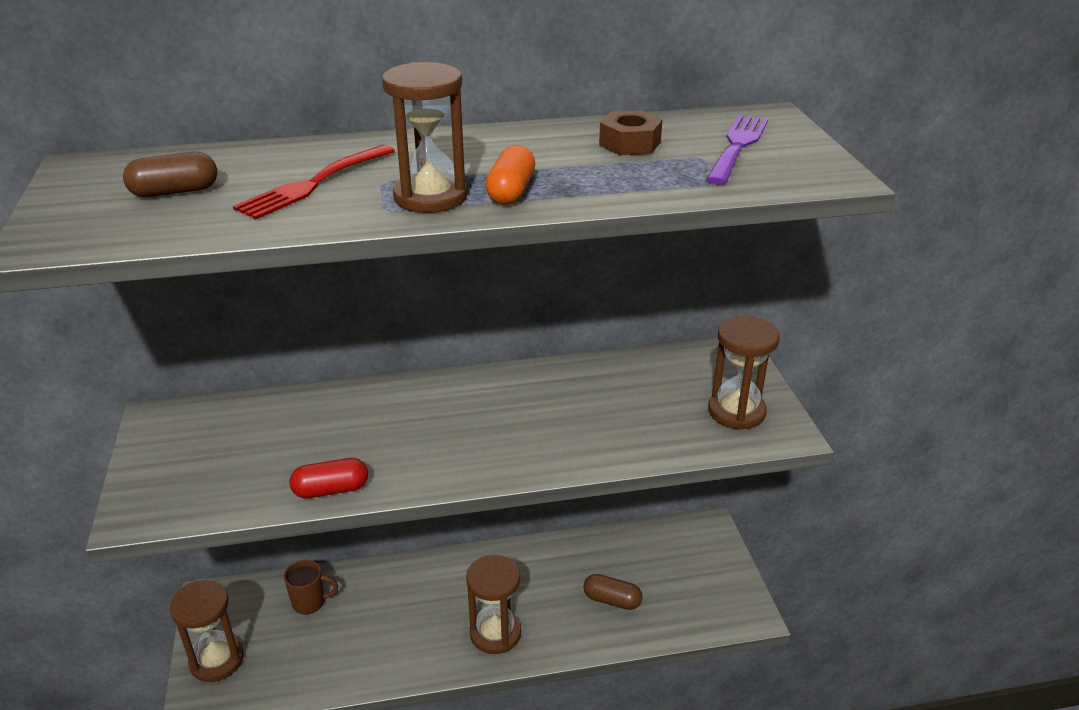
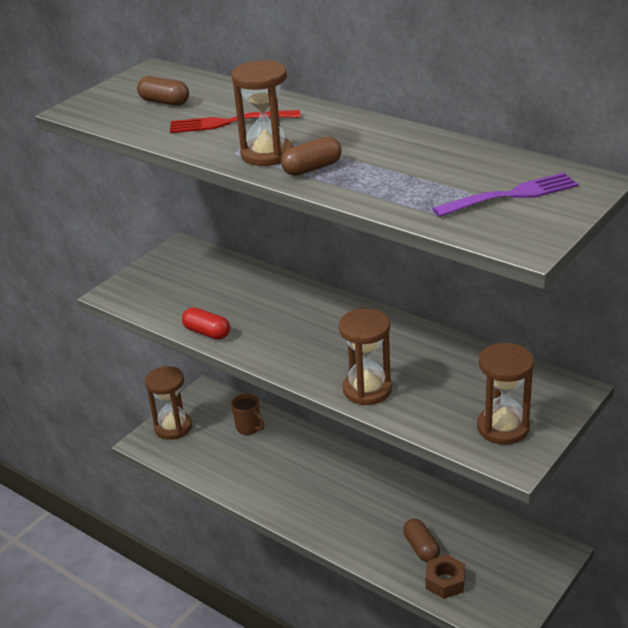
camera: 50 degrees right, 0 degrees up
brown hourglass [466,555,521,654] -> brown hourglass moved to [339,308,392,405]
orange capsule [485,145,535,205] -> brown capsule [281,136,342,176]
brown nut [599,110,663,155] -> brown nut moved to [426,554,465,599]

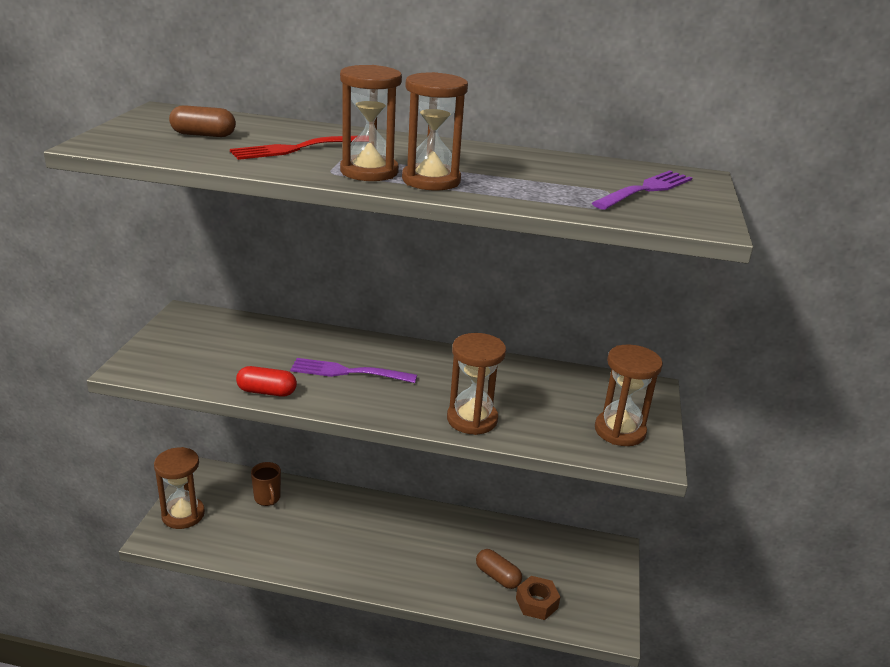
camera: 30 degrees left, 5 degrees down
brown mug [231,394,264,435] -> brown mug turned 45 degrees clockwise [251,462,281,506]
brown capsule [281,136,342,176] -> brown hourglass [402,72,468,191]
none -> purple fork [290,358,417,383]

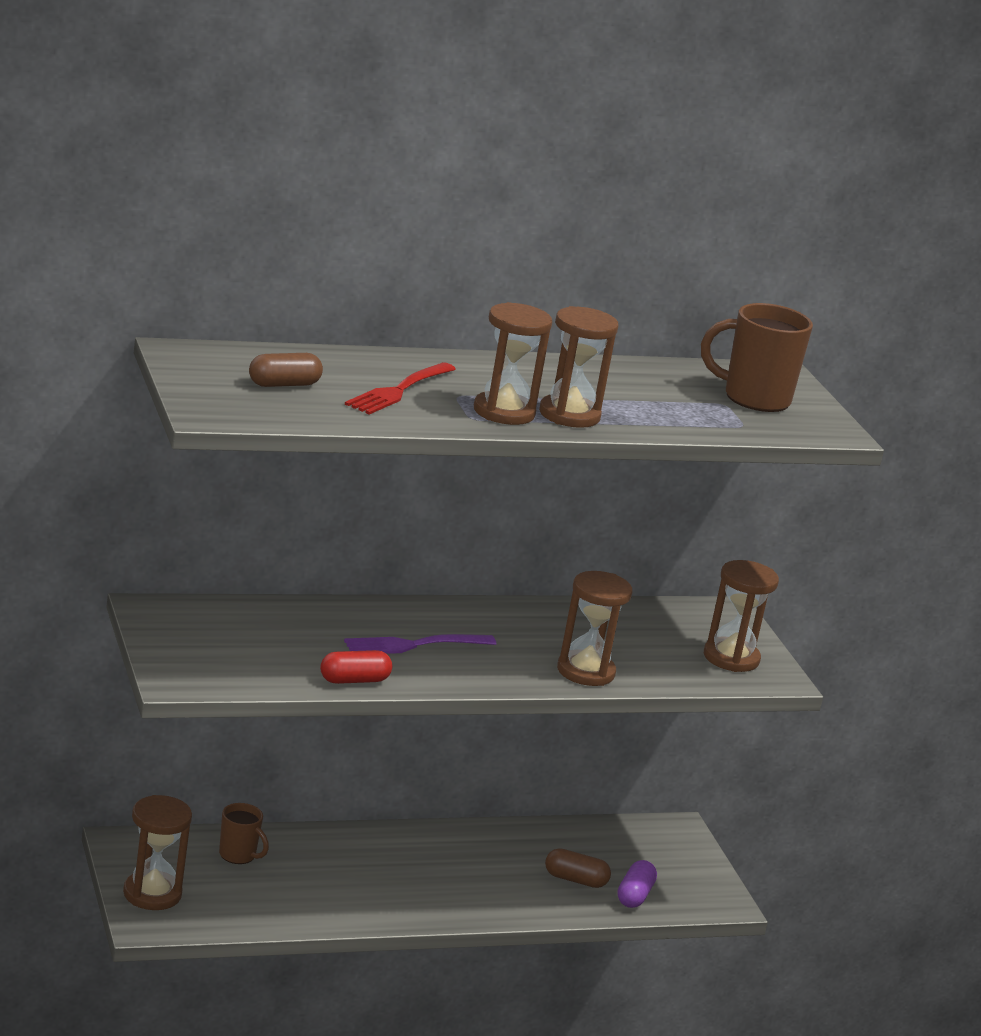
camera: 30 degrees left, 5 degrees down
brown nut [516,576,560,620] -> purple capsule [617,860,657,908]
purple fork [592,170,692,210] -> brown mug [701,303,813,412]

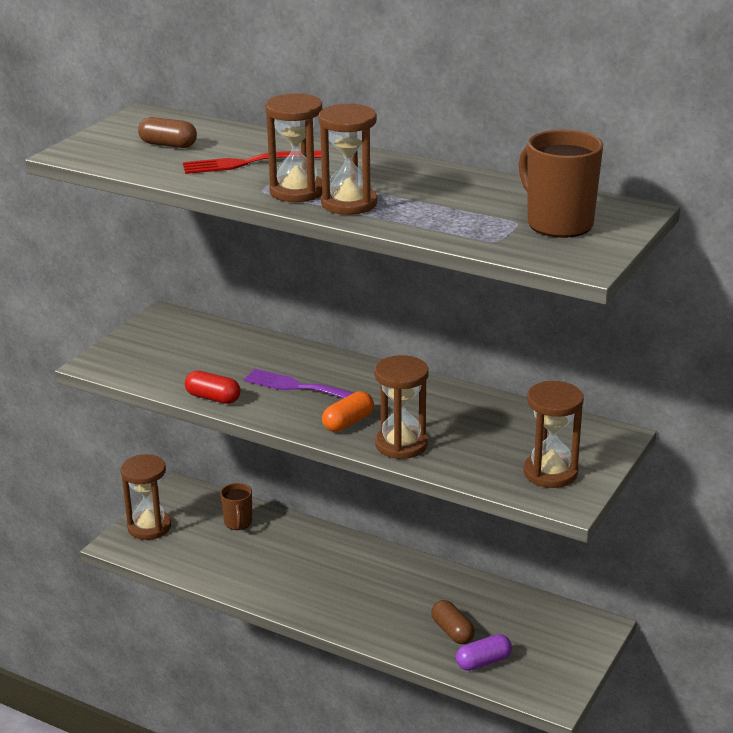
camera: 50 degrees right, 5 degrees up
none -> orange capsule [322,391,374,432]

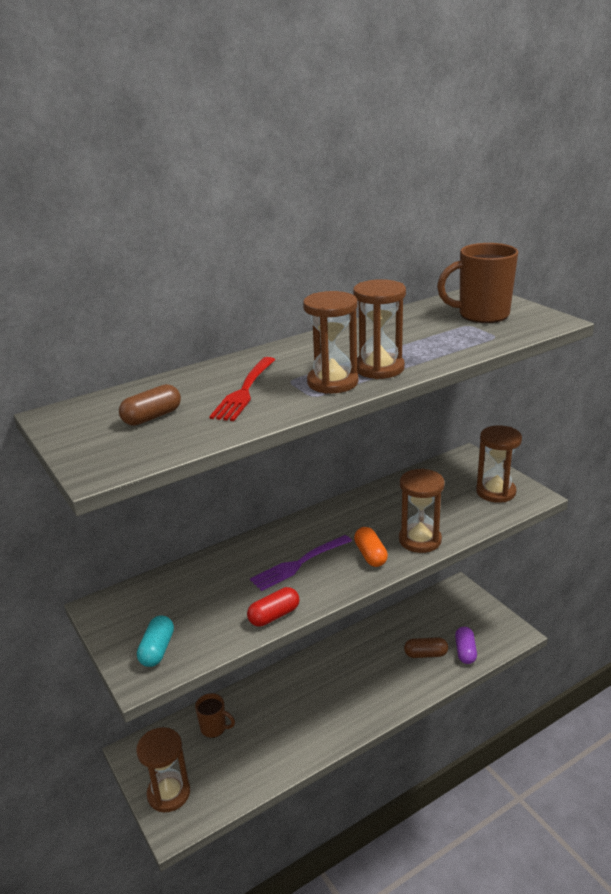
camera: 60 degrees left, 0 degrees up
none -> turquoise capsule [137,615,174,667]

